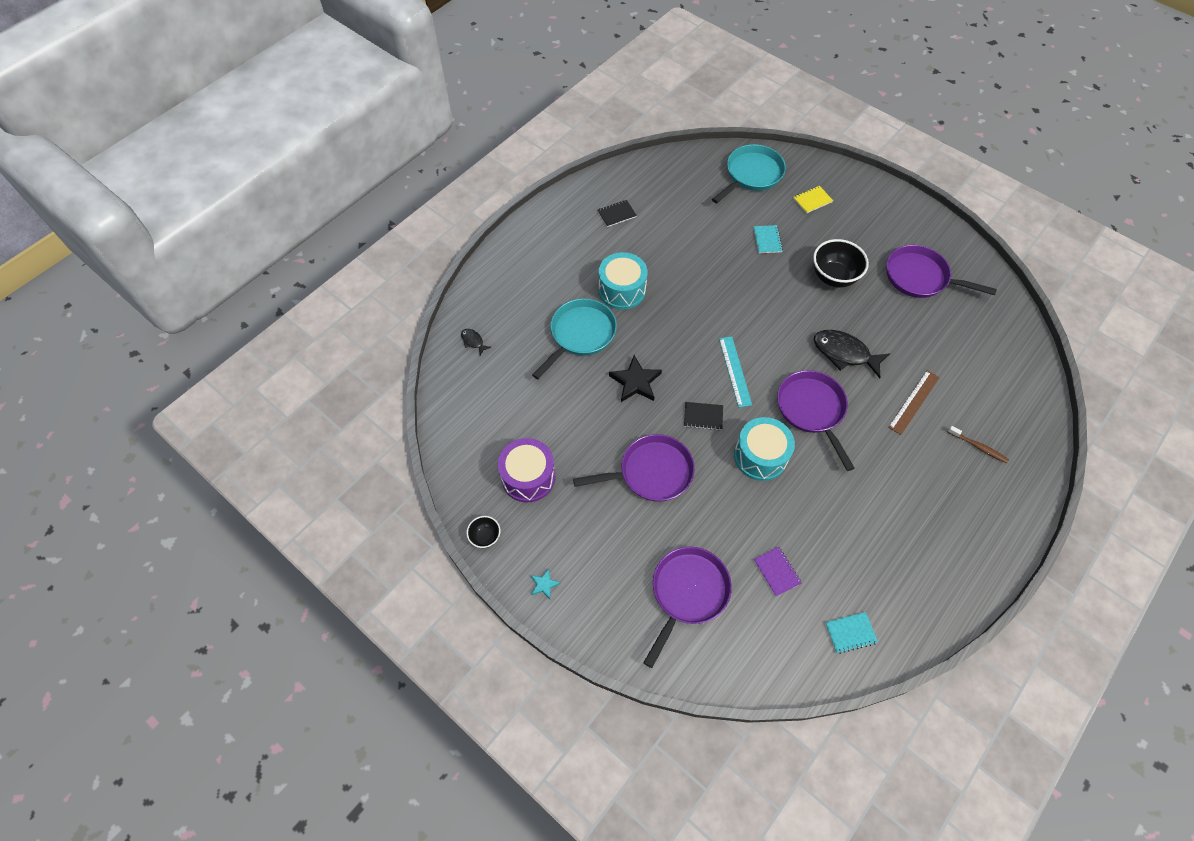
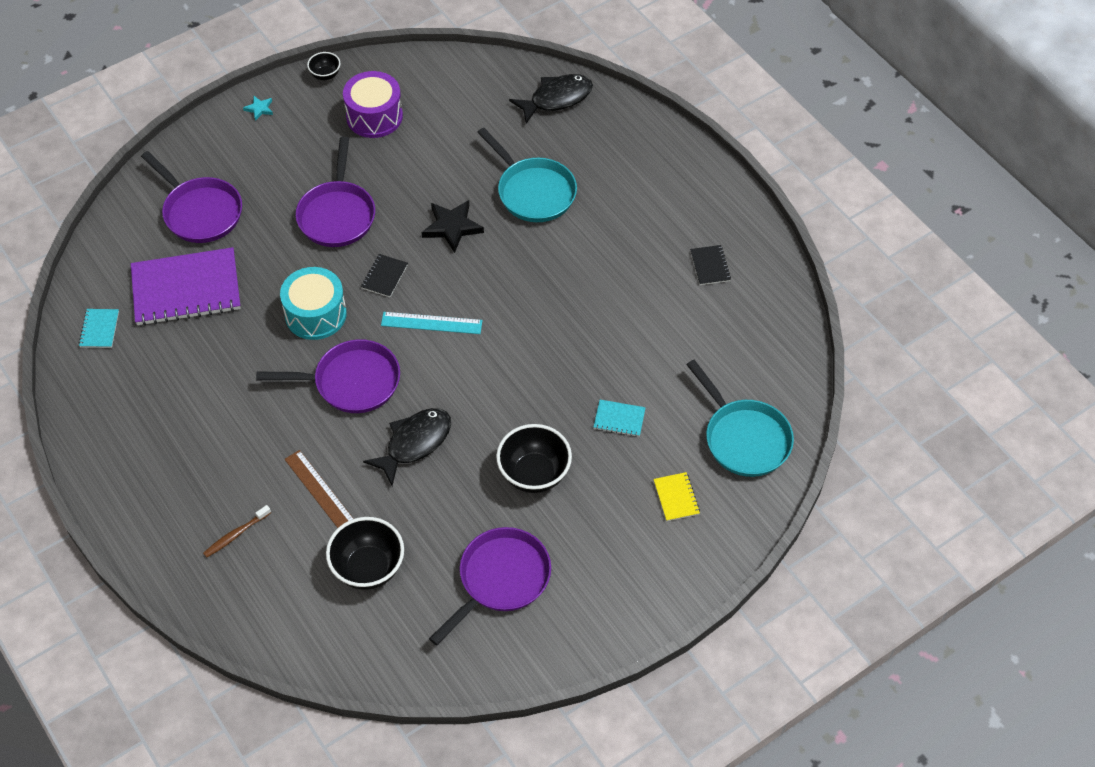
camera: 105 degrees right, 5 degrees down
black fish [461,329,491,355] -> black fish [509,74,593,124], size x2.11
turquoise drum [599,252,648,310] -> none
purple notebook [754,547,802,597] -> purple notebook [131,247,241,326], size x2.32
none -> black bowl [326,517,404,590]

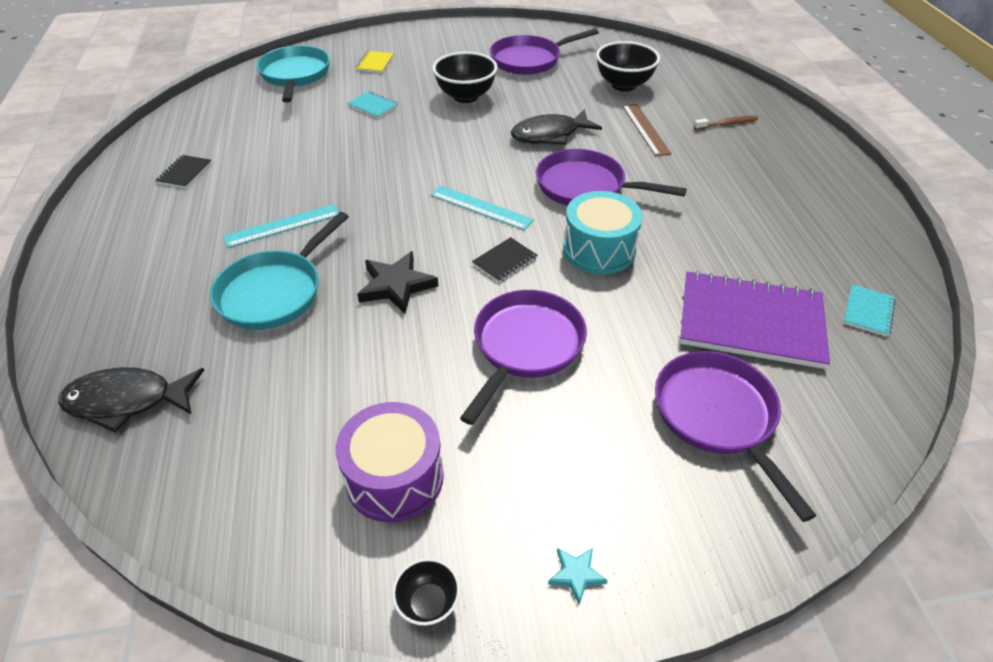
camera: 155 degrees left, 10 degrees down
turquoise pan [477,128,577,222] -> turquoise pan turned 135 degrees counterclockwise [210,212,349,330]
none -> turquoise ruler [223,204,339,248]

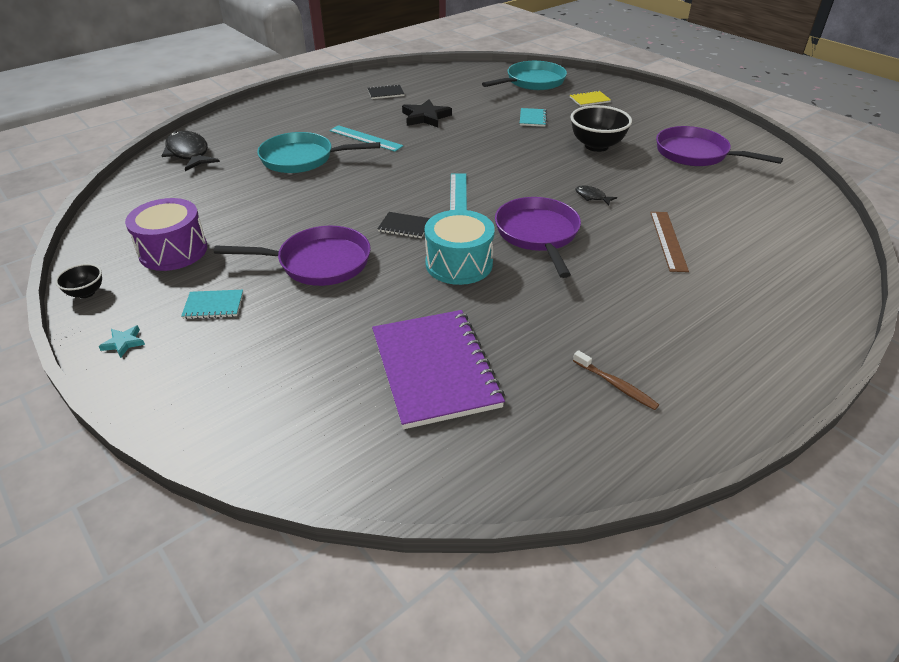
camera: 60 degrees right, 5 degrees down
black star [357,251,438,314] -> black star moved to [402,99,452,127]
black fish [511,109,602,145] -> black fish [575,186,617,205], size x0.47
black bowl [596,41,660,92] -> none
brown ruler [622,104,672,156] -> brown ruler turned 45 degrees counterclockwise [650,212,689,272]
purple pan [655,351,817,522] -> none
brown toothbrush [693,116,758,130] -> brown toothbrush moved to [573,350,659,410]
turquoise notebook [843,285,896,337] -> turquoise notebook moved to [181,290,243,319]

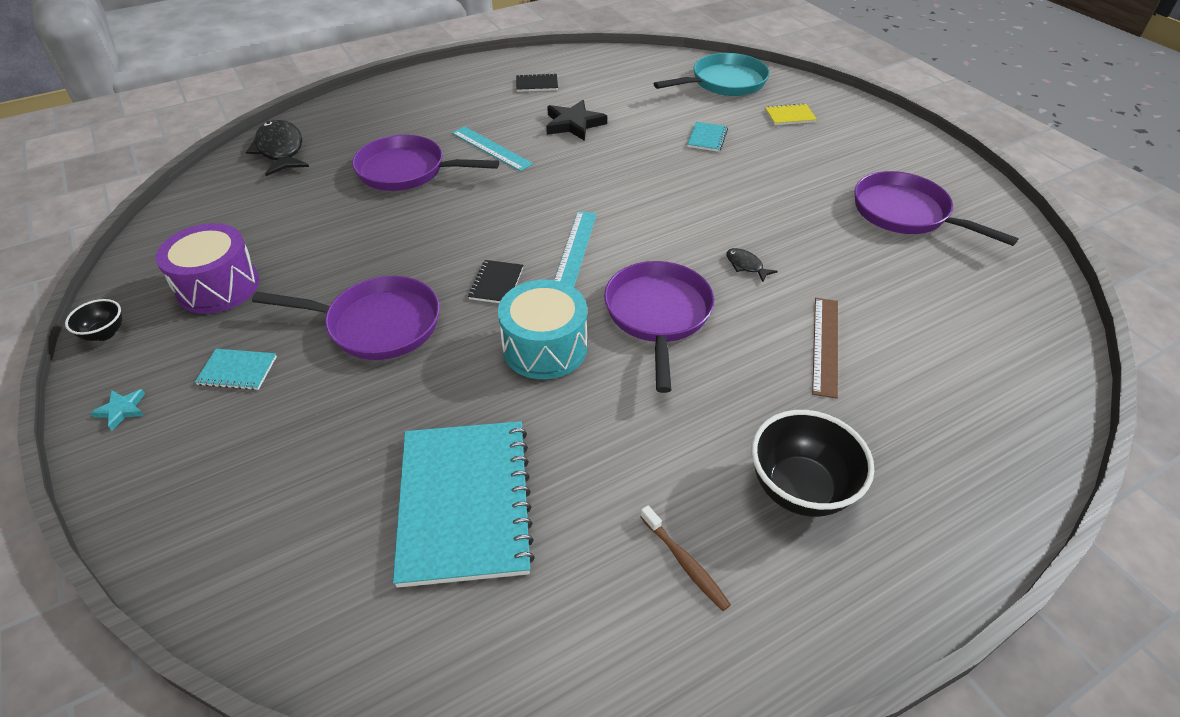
camera: 10 degrees right, 5 degrees up
turquoise pan [257,132,380,173] -> purple pan [352,135,499,191]
purple notebook [372,310,505,429] -> turquoise notebook [393,421,535,588]
black notebook [378,212,430,238] -> black notebook turned 75 degrees clockwise [468,260,523,303]
black bowl [570,105,632,152] -> black bowl moved to [751,410,874,517]

